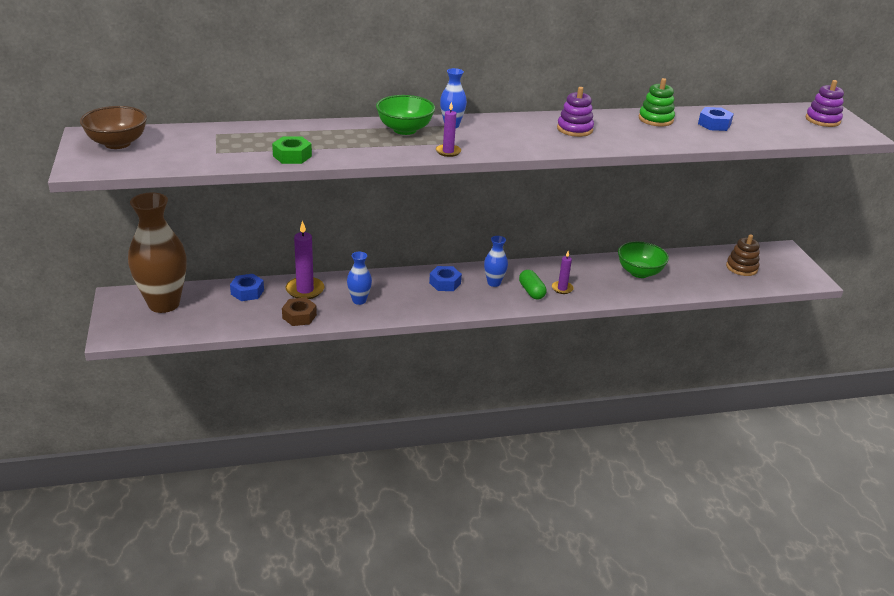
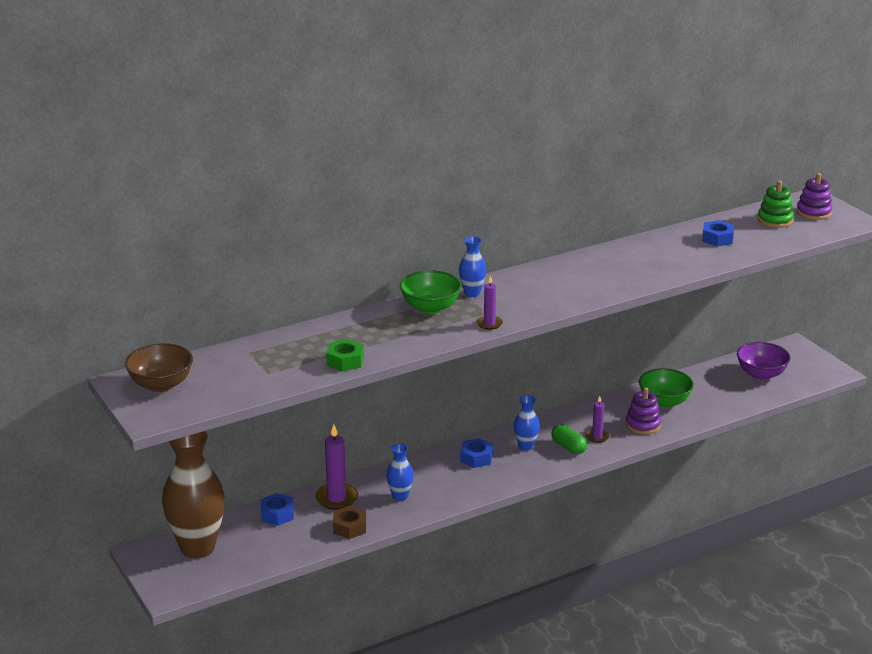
camera: 15 degrees left, 5 degrees down
purple stacking toy [557,87,594,137] -> purple stacking toy moved to [626,388,661,434]
green stacking toy [639,78,675,126] -> green stacking toy moved to [758,180,794,228]
brown stacking toy [726,234,760,276] -> purple bowl [737,342,791,380]

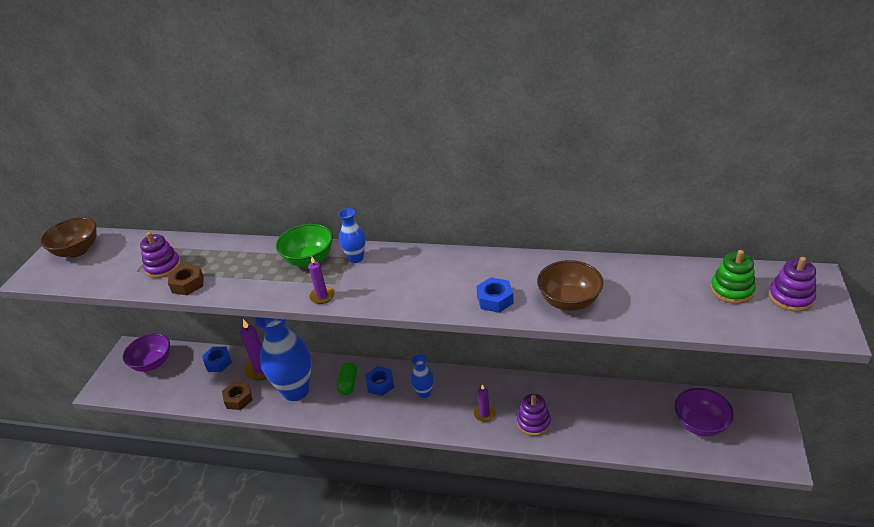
camera: 45 degrees right, 10 degrees up
brown vase [162,431,225,558] -> purple bowl [123,334,170,372]
green nut [326,339,364,372] -> brown nut [168,264,204,295]
blue vase [386,443,414,501] -> blue vase [255,317,311,401], size x2.15
green capsule [551,424,587,454] -> green capsule moved to [337,362,357,395]
green bowl [639,368,694,408] -> none
blue nut [702,220,734,246] -> blue nut moved to [476,277,514,313]
none -> purple stacking toy [140,232,181,278]
none -> brown bowl [537,260,604,311]

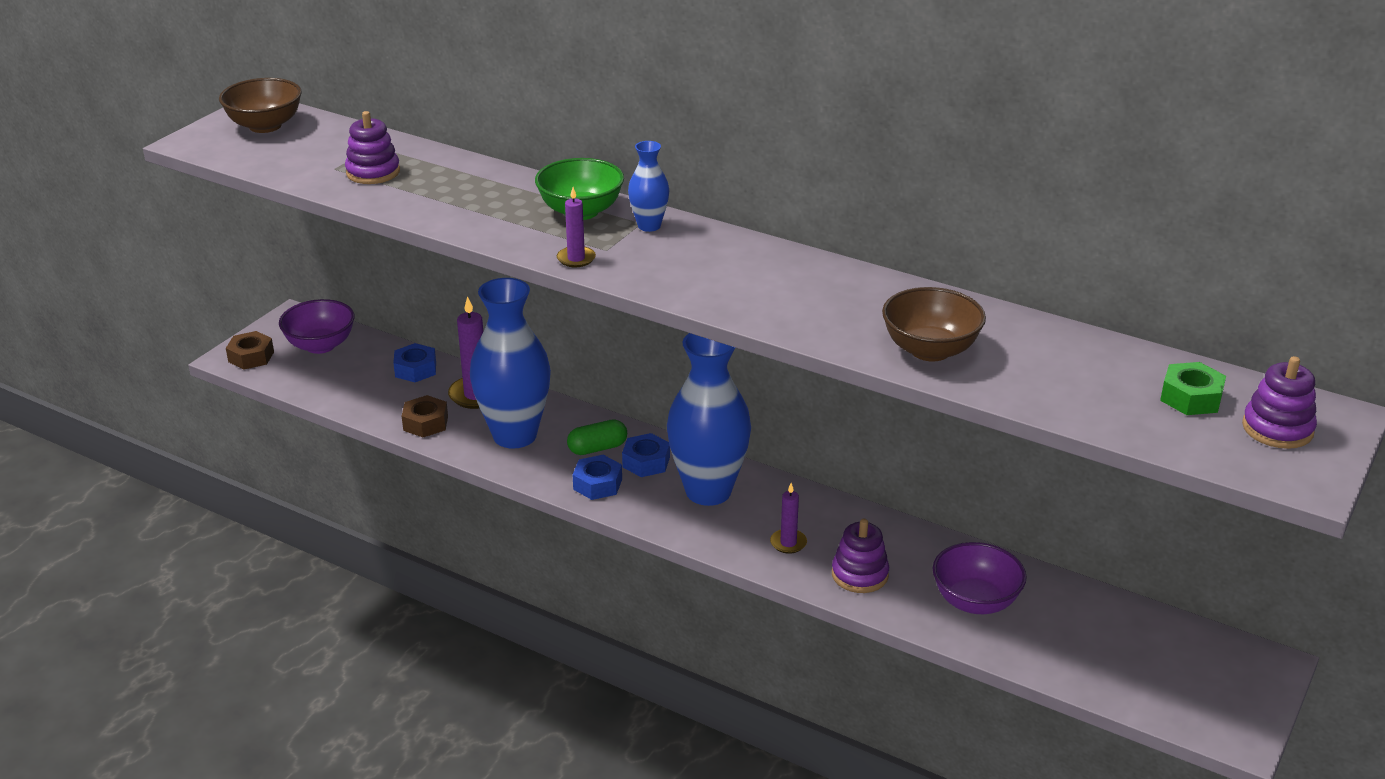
camera: 15 degrees right, 5 degrees down
brown nut [168,264,204,295] -> brown nut moved to [226,331,274,370]
green capsule [337,362,357,395] -> green capsule turned 45 degrees clockwise [567,419,627,455]
blue vase [410,354,434,398] -> blue vase [667,333,751,506], size x2.15
blue nut [476,277,514,313] -> blue nut moved to [573,455,622,500]
purple bowl [675,388,734,437] -> purple bowl moved to [933,542,1027,614]
green stacking toy [710,250,756,304] -> green nut [1160,362,1226,415]

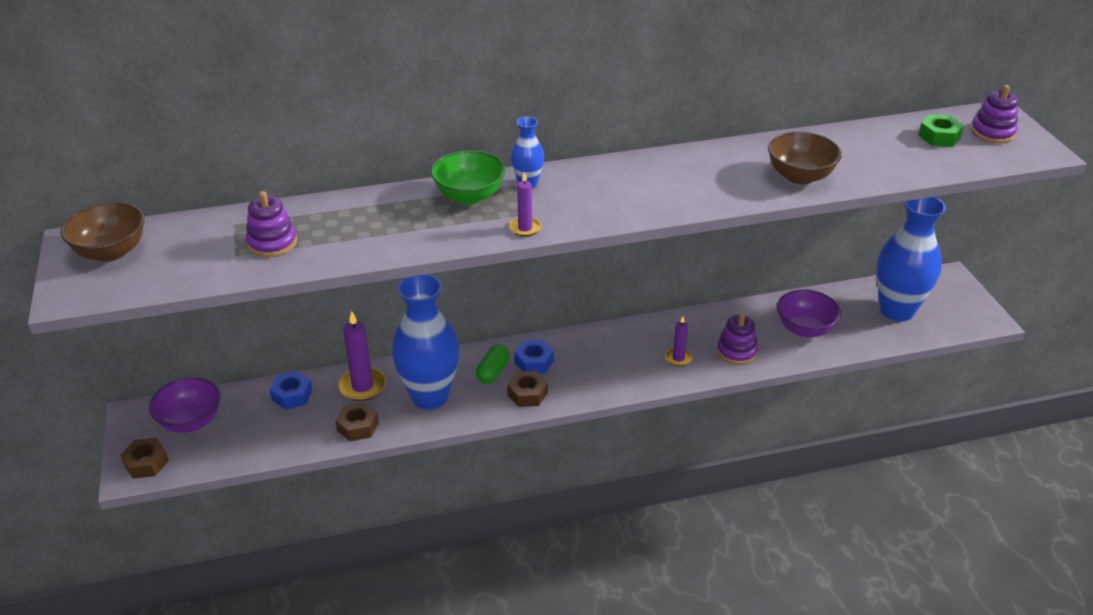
camera: 45 degrees left, 5 degrees up
blue nut [573,455,622,500] -> brown nut [507,371,548,407]
blue vase [667,333,751,506] -> blue vase moved to [877,197,946,321]

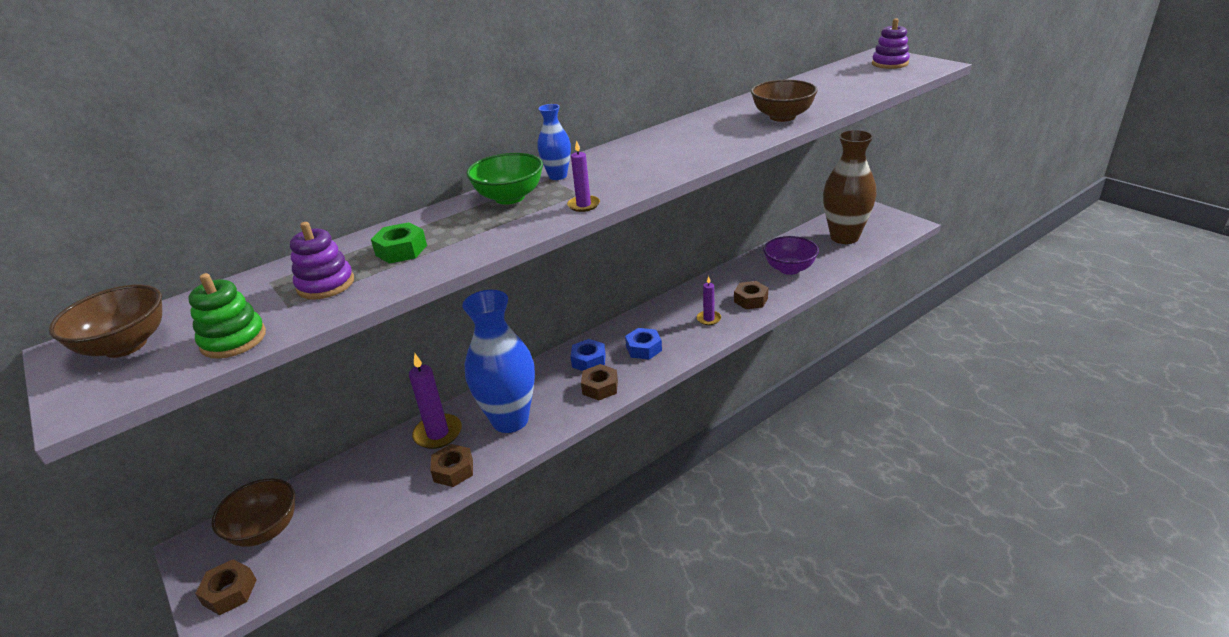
camera: 20 degrees left, 5 degrees down
purple bowl [149,377,221,433] -> brown bowl [211,478,295,547]
blue nut [270,371,312,410] -> blue nut moved to [625,328,662,360]
green capsule [476,344,510,384] -> none
purple stacking toy [717,313,758,365] -> brown nut [734,281,768,309]
blue vase [877,197,946,321] -> brown vase [823,130,876,244]
green nut [918,114,964,147] -> green nut moved to [371,222,427,264]
none -> green stacking toy [188,273,266,359]

